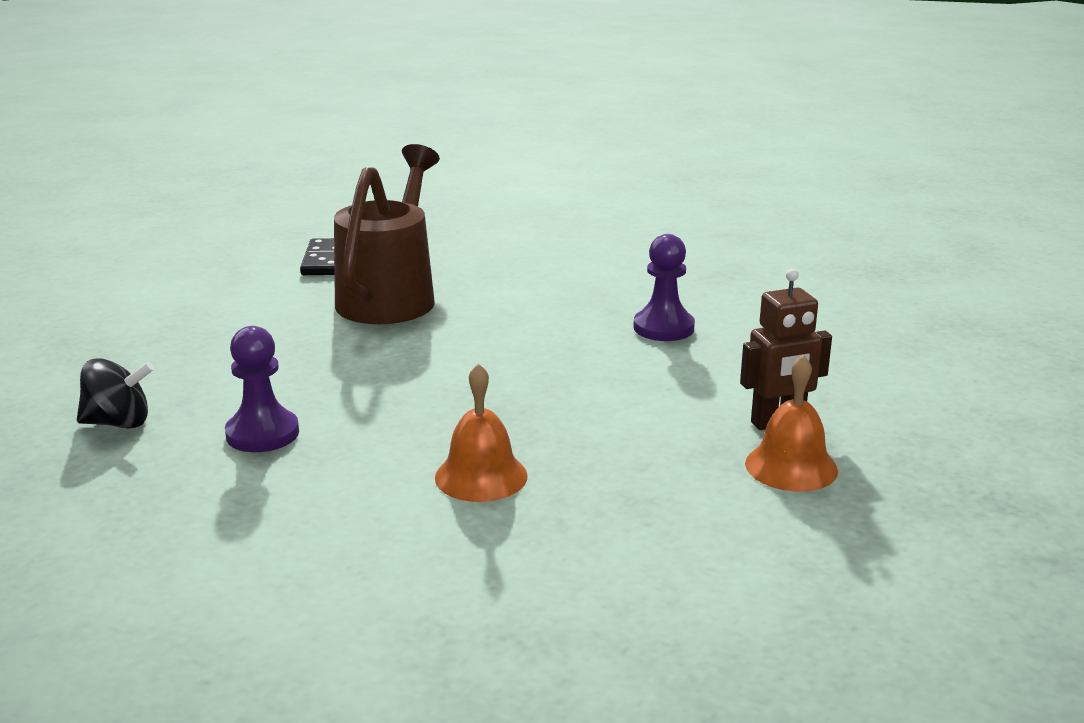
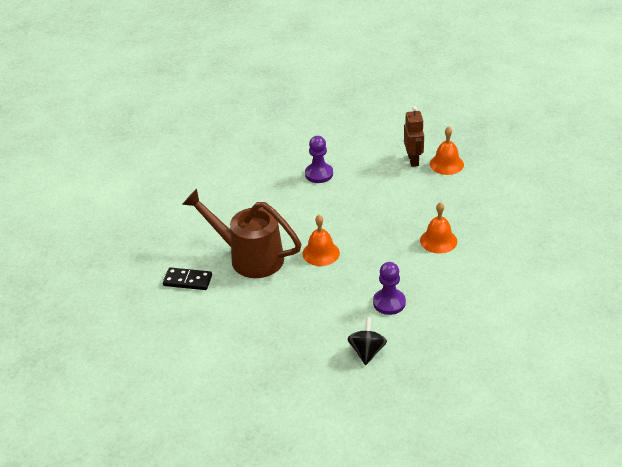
camera: 75 degrees left, 15 degrees up
none -> orange bell [303,215,340,266]

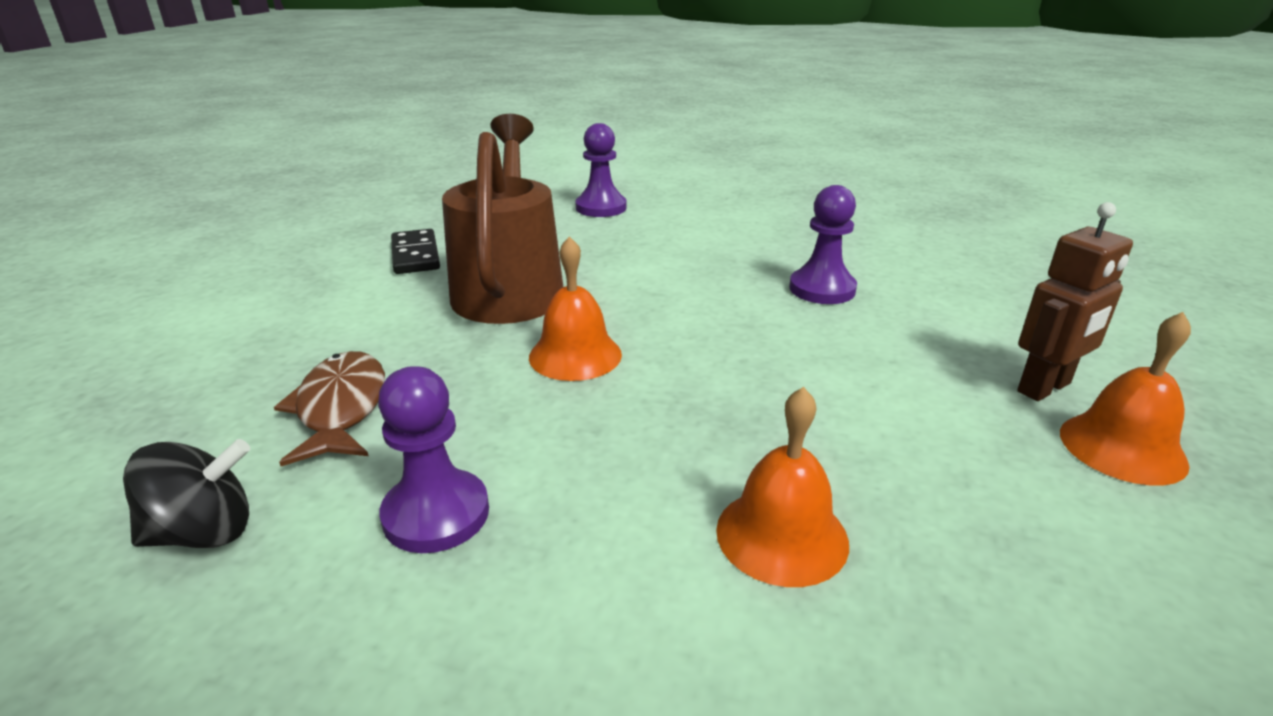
camera: 60 degrees right, 10 degrees down
none -> brown fish [274,351,385,466]
none -> purple pawn [575,123,627,217]

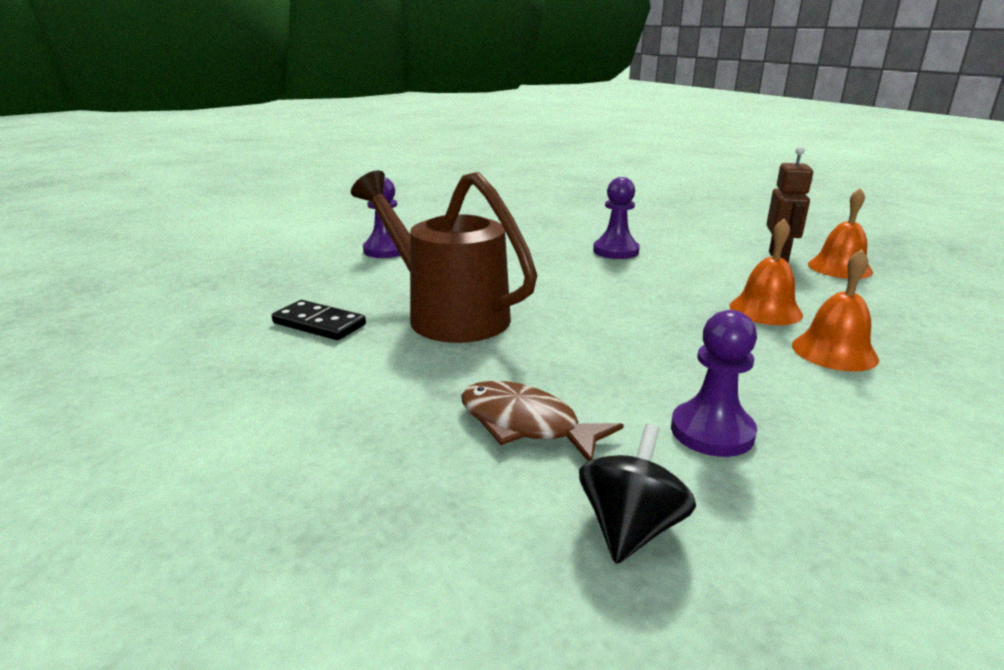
camera: 45 degrees left, 5 degrees down
orange bell [529,236,622,381] -> orange bell moved to [729,219,803,325]

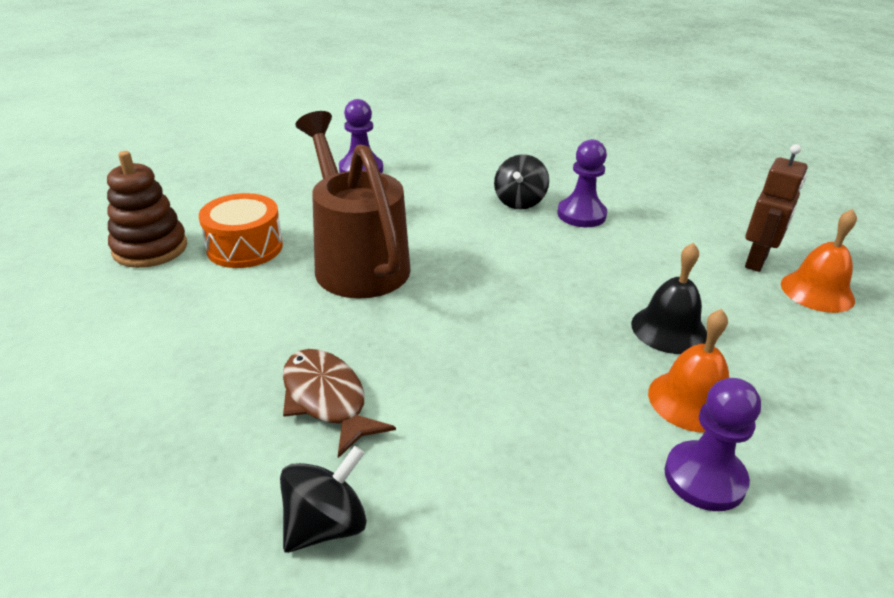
camera: 20 degrees right, 10 degrees up
black domino [272,300,366,340] -> orange drum [199,193,283,268]
purple pawn [671,310,757,457] -> purple pawn moved to [665,378,761,511]
orange bell [729,219,803,325] -> black bell [631,243,707,354]
none -> brown stacking toy [107,151,187,268]
none -> black spinning top [494,154,549,210]

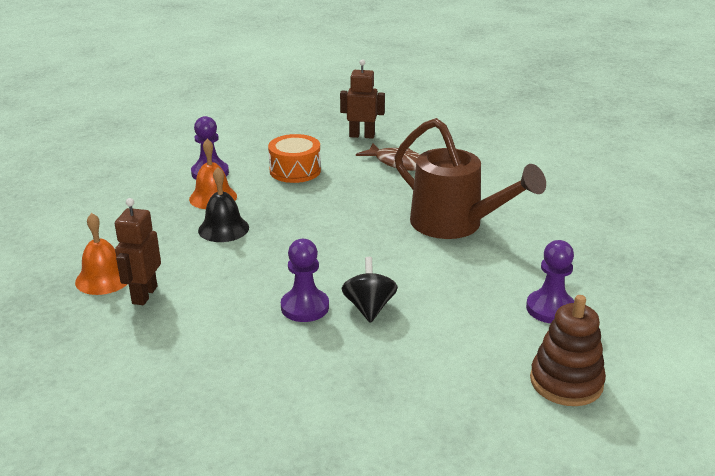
camera: 160 degrees right, 5 degrees down
brown stacking toy [107,151,187,268] -> brown stacking toy moved to [530,295,606,406]
orange drum [199,193,283,268] -> orange drum moved to [268,134,321,183]
black spinning top [280,446,367,553] -> brown robot [340,59,385,139]

